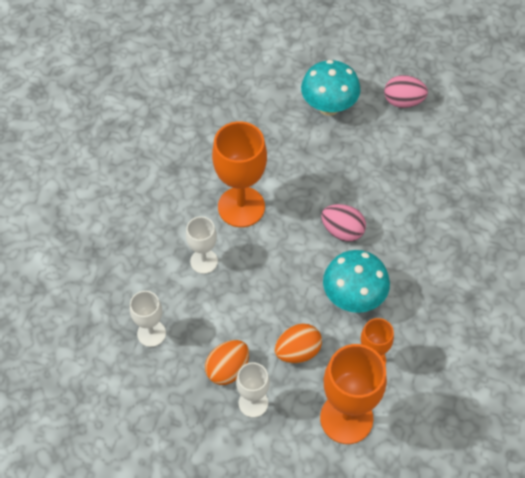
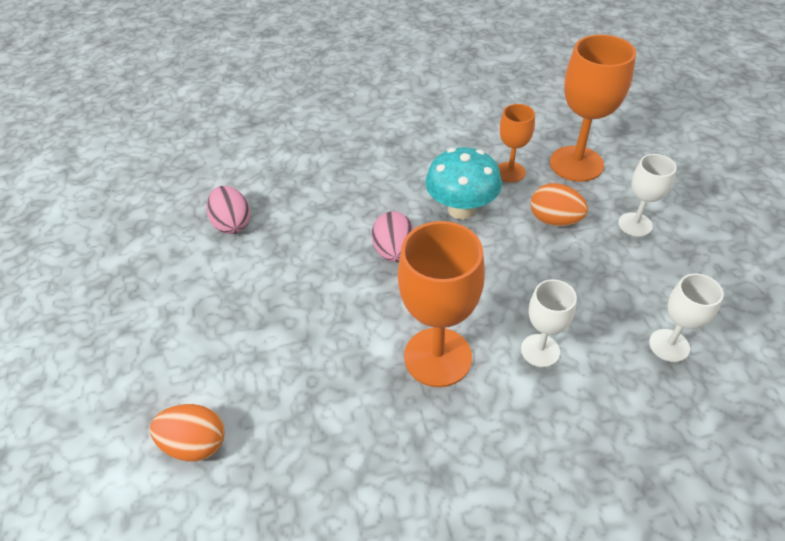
camera: 120 degrees left, 10 degrees down
orange egg [205,340,249,385] -> orange egg moved to [150,404,225,462]
turquoise mushroom [301,60,361,116] -> none
pink egg [384,75,428,108] -> pink egg moved to [207,186,250,234]

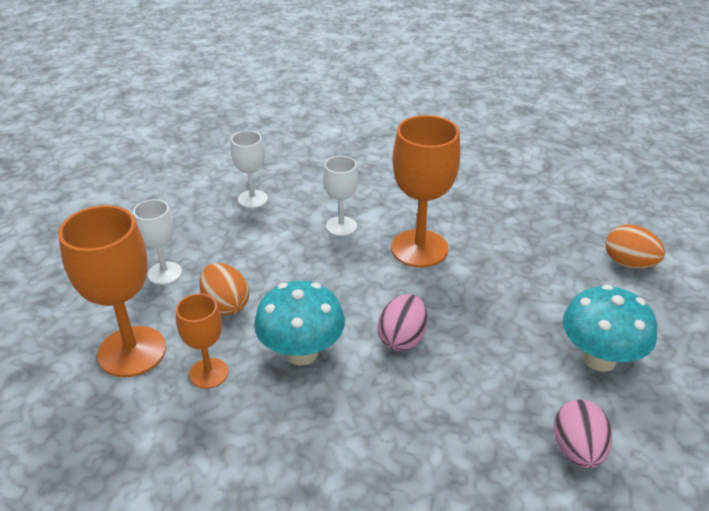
camera: 155 degrees left, 10 degrees down
none -> turquoise mushroom [562,285,657,372]

